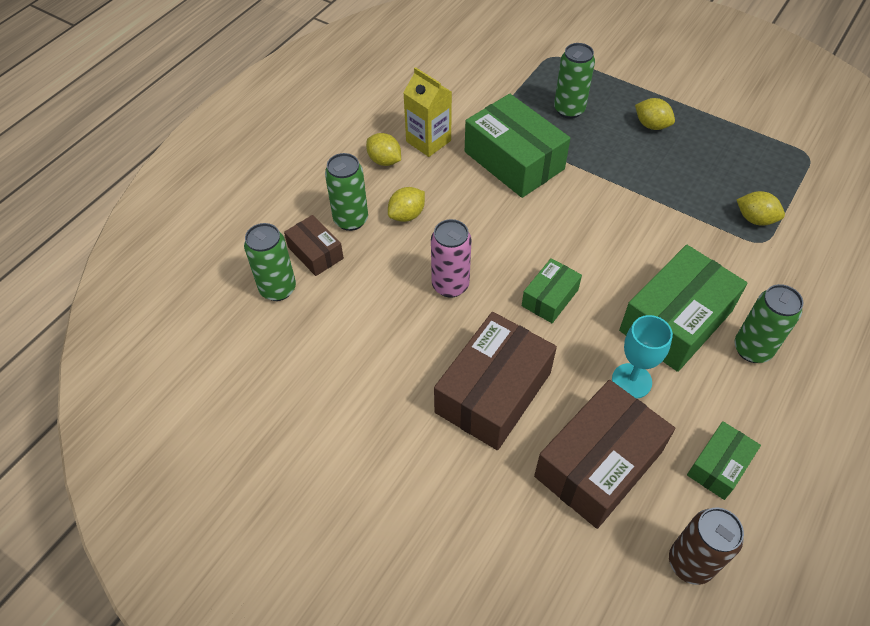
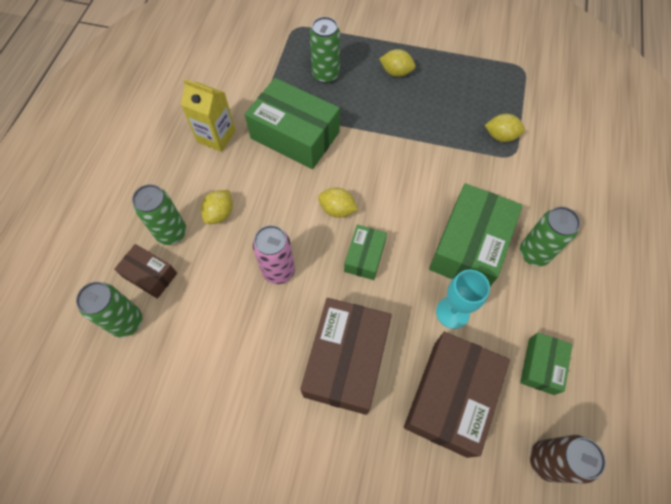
camera: 20 degrees left, 10 degrees up
yellow lemon [366,133,401,166] -> yellow lemon moved to [318,187,358,218]

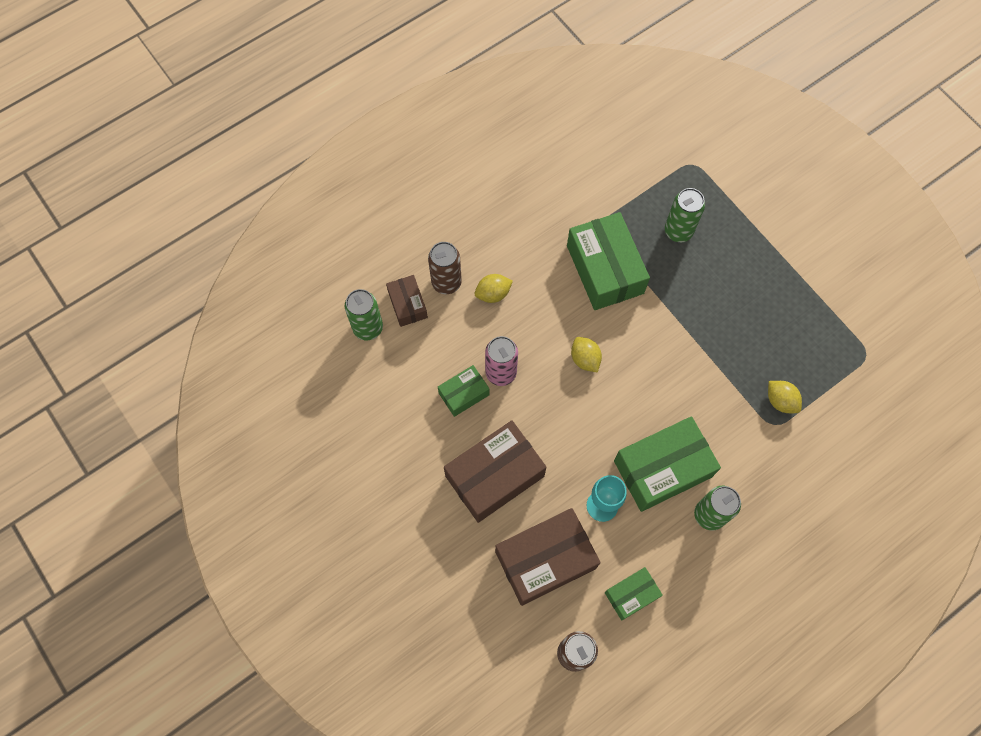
camera: 40 degrees right, 5 degrees up
green can [132,184,186,245] -> brown can [428,242,462,294]
yellow carton [181,79,236,152] -> none
green box [344,225,387,280] -> green box moved to [438,365,490,417]
yellow lemon [379,49,415,77] -> none

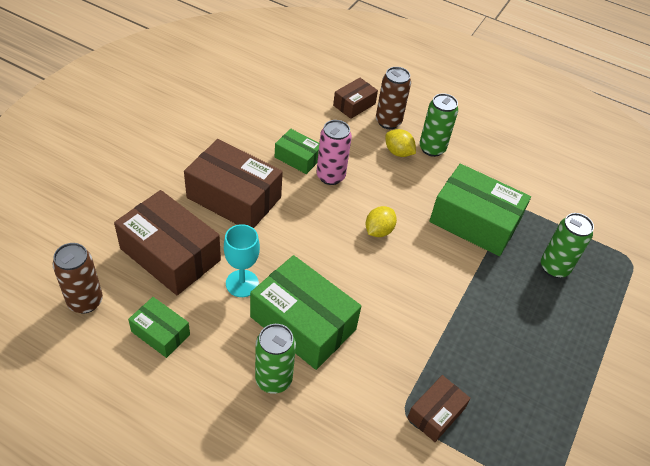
camera: 60 degrees right, 20 degrees down
green can [344,289,383,340] -> green can moved to [419,93,458,157]
green box [567,212,650,310] -> green box turned 75 degrees clockwise [429,164,531,256]
yellow lemon [768,381,802,413] -> brown box [407,375,471,442]

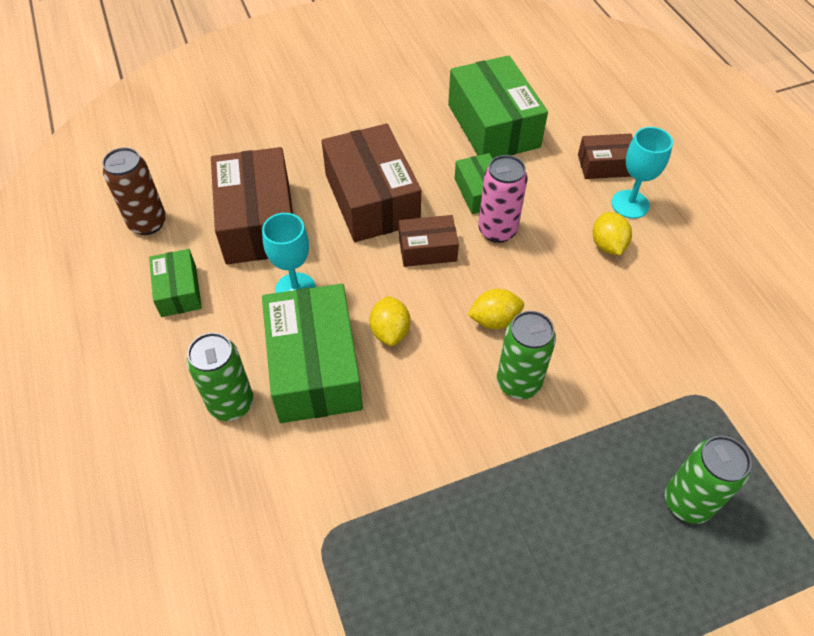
camera: 45 degrees right, 5 degrees up
brown can [376,67,411,129] -> turquoise goblet [611,127,673,219]
brown box [407,375,471,442] -> brown box moved to [399,215,459,267]
green can [419,93,458,157] -> green can moved to [497,311,556,399]
green box [429,164,531,256] -> green box moved to [448,55,548,159]
none -> yellow lemon [370,296,410,346]

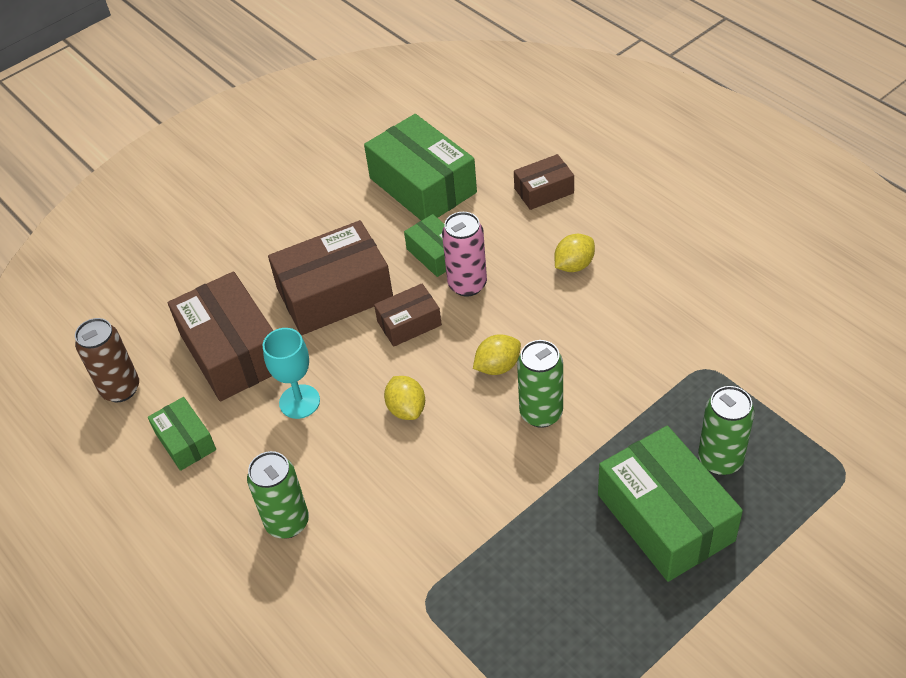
camera: 15 degrees left, 5 degrees down
green box [262,284,363,423] -> green box moved to [598,426,743,582]
brown box [322,124,421,242] -> brown box turned 75 degrees counterclockwise [268,220,393,335]
yellow lemon [593,212,632,255] -> yellow lemon turned 75 degrees clockwise [554,234,595,272]
turquoise goblet [611,127,673,219] -> none

